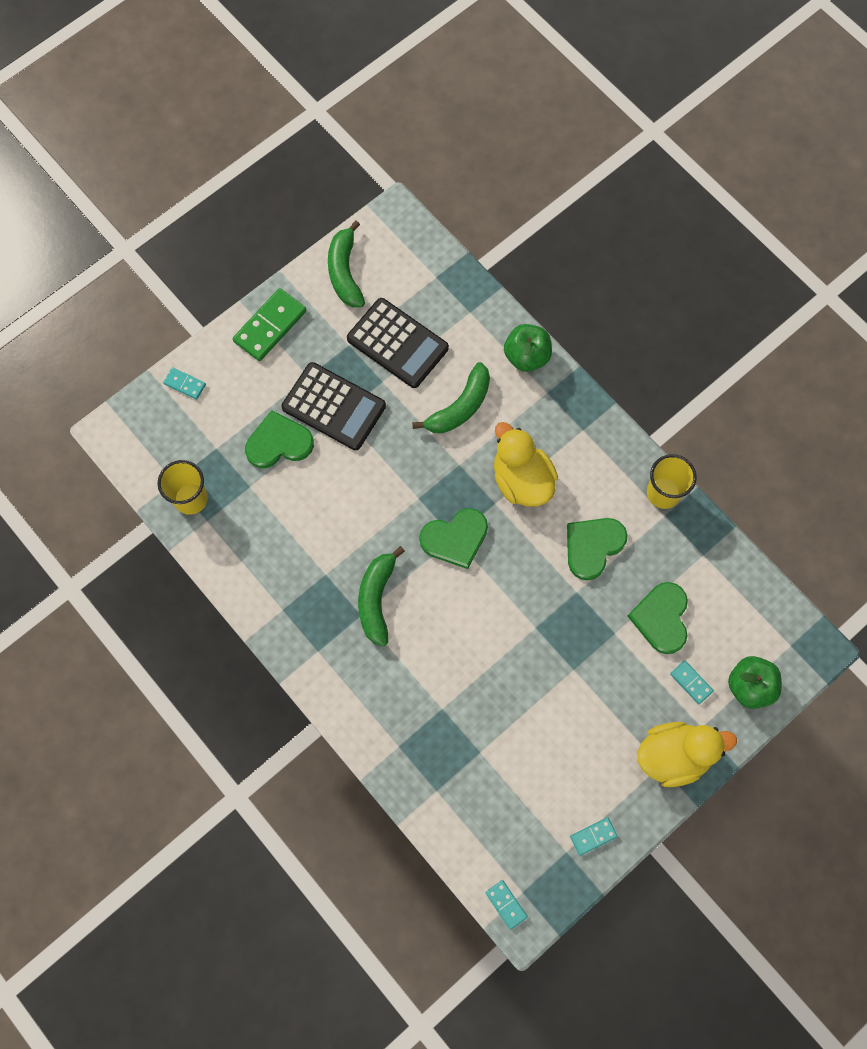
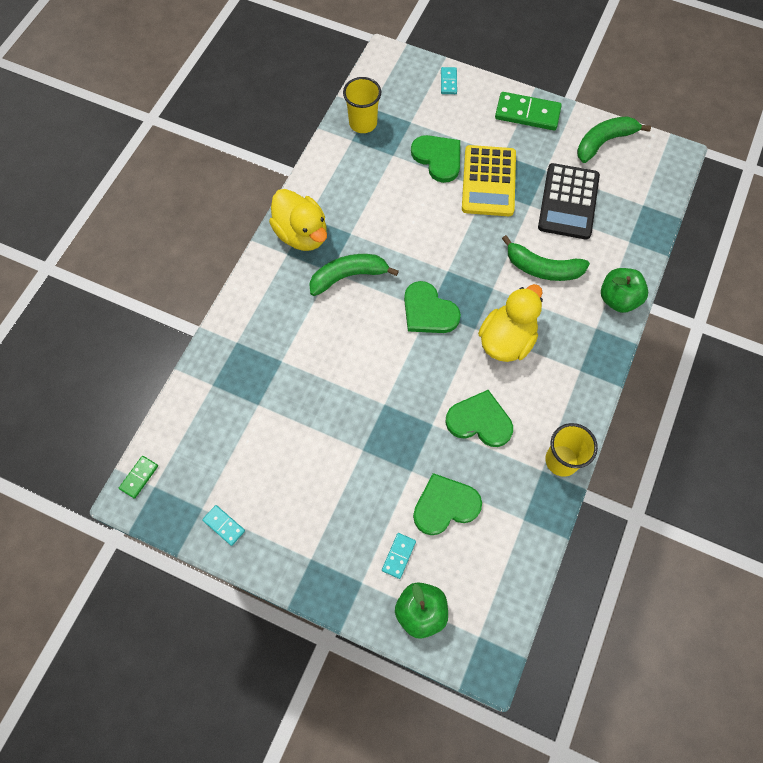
camera: 65 degrees right, 5 degrees down
black calculator [282,362,386,450] -> yellow calculator [462,145,516,216]
turquoise domino [485,880,528,930] -> green domino [119,456,158,499]
yellow duck [638,722,737,787] -> yellow duck moved to [269,189,327,251]

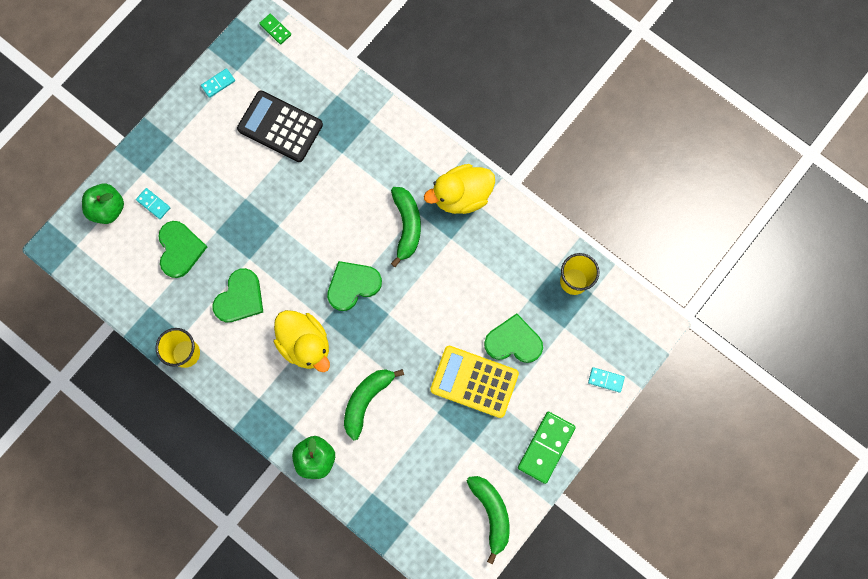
camera: 105 degrees right, 10 degrees up
green heart [411,135,460,183] -> green heart turned 150 degrees counterclockwise [484,313,543,363]
black calculator [538,163,600,239] -> black calculator moved to [237,91,323,162]

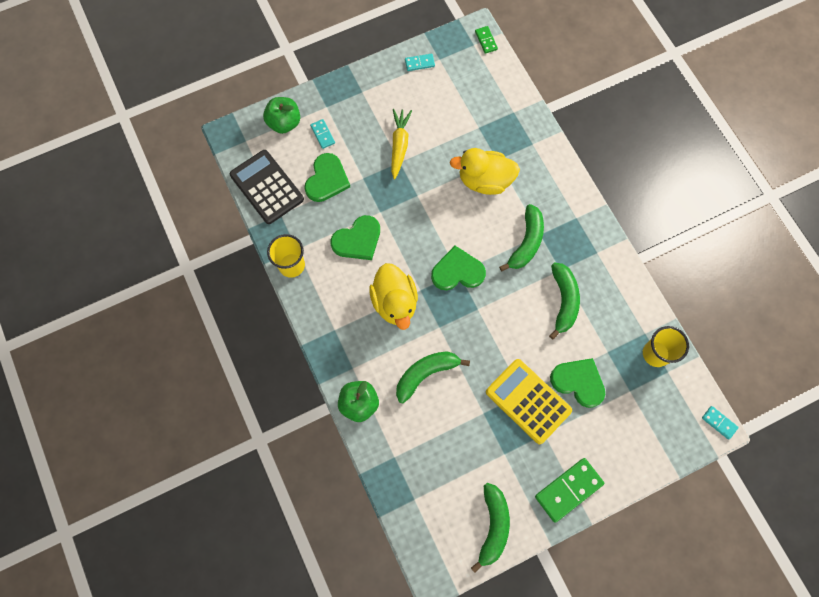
camera: 25 degrees right, 5 degrees down
black calculator [237,91,323,162] -> black calculator moved to [230,150,304,224]
yellow duck [424,164,495,214] -> yellow duck moved to [450,148,520,195]
turquoise domino [588,367,625,393] -> turquoise domino moved to [702,406,739,440]
none -> yellow carrot [391,109,412,180]
none -> green banana [549,263,580,340]

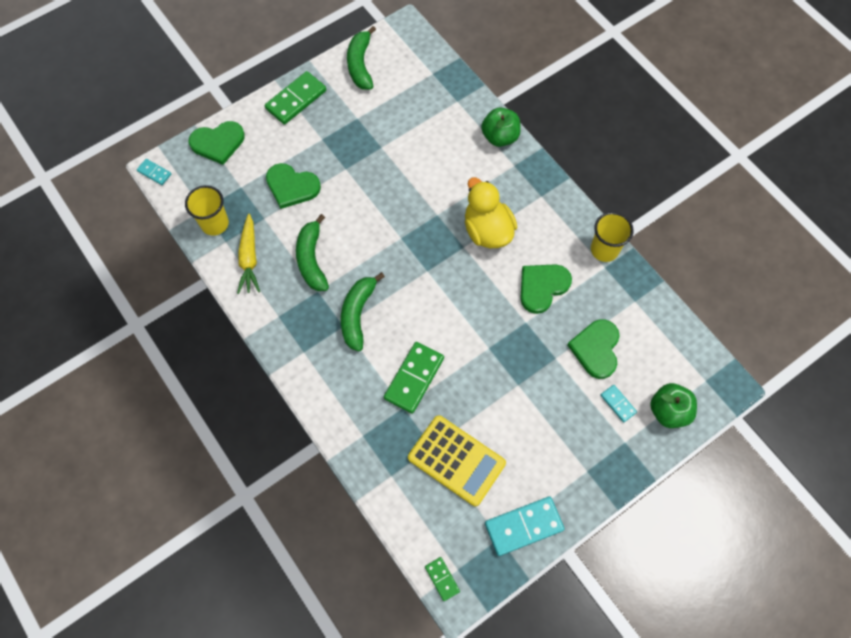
camera: 170 degrees right, 5 degrees down
black calculator [230,150,304,224] -> none
yellow carrot [391,109,412,180] -> yellow carrot moved to [237,214,260,294]
green banana [396,351,470,403] -> none
turquoise domino [405,54,435,71] -> turquoise domino [485,496,564,556], size x1.91
green heart [431,246,486,290] -> green heart moved to [189,121,245,165]
yellow duck [450,148,520,195] -> green domino [384,342,444,414]
yellow calculator [486,359,572,444] -> yellow calculator moved to [408,415,506,506]

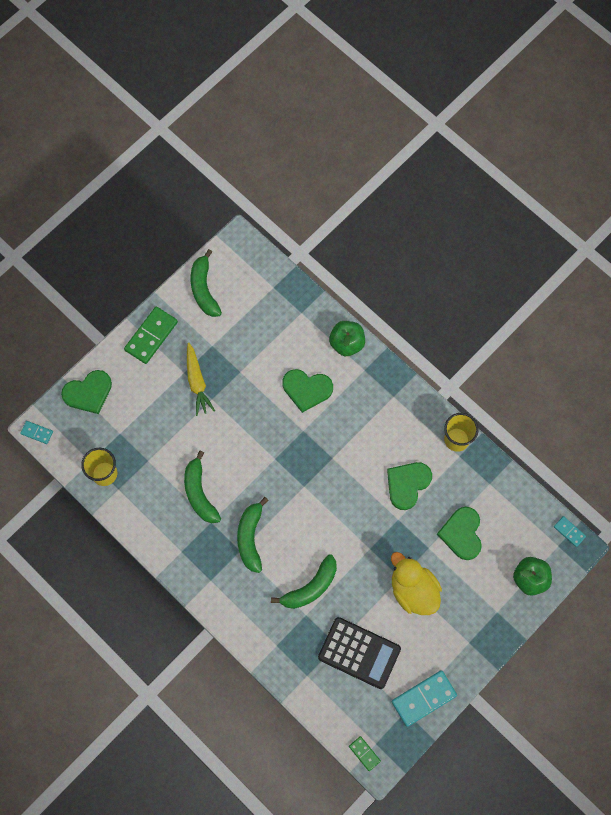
camera: 10 degrees left, 5 degrees up
yellow carrot [237,214,260,294] -> yellow carrot moved to [187,343,215,416]
green heart [266,163,321,209] -> green heart moved to [282,369,333,413]
green domino [384,342,444,414] -> green banana [271,554,337,609]
yellow calculator [408,415,506,506] -> black calculator [318,617,401,689]
yellow duck [465,177,517,248] -> yellow duck moved to [391,552,442,615]
turquoise domino [601,385,637,422] -> turquoise domino moved to [554,516,586,547]

